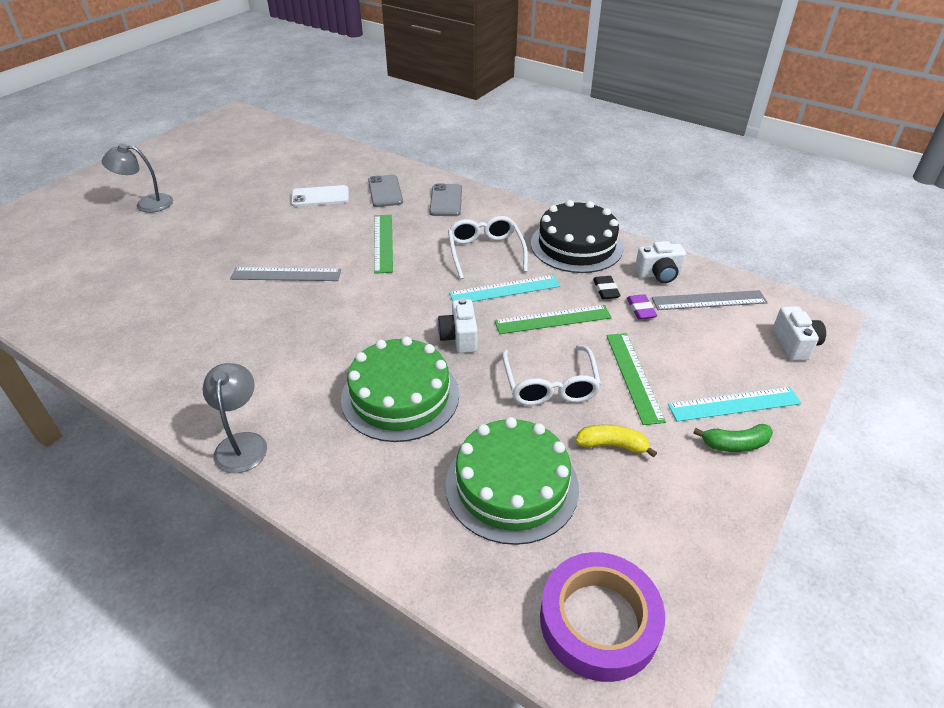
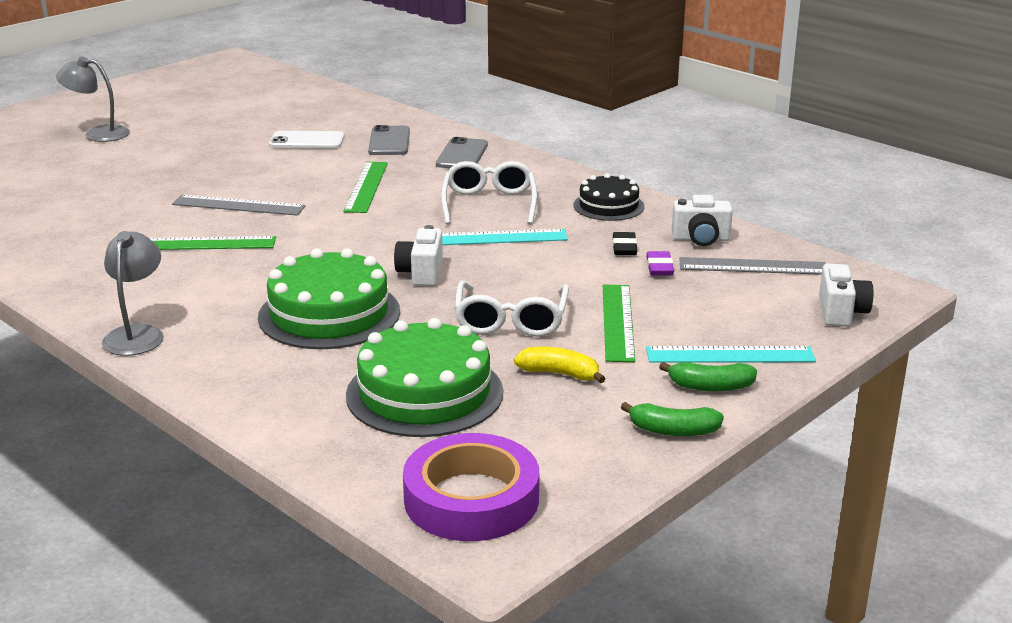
camera: 10 degrees right, 15 degrees down
green ruler [494,305,612,334] -> green ruler moved to [149,236,276,250]
black cake [531,200,624,273] -> black cake [573,173,644,221], size x0.59
none -> green banana [621,402,724,436]

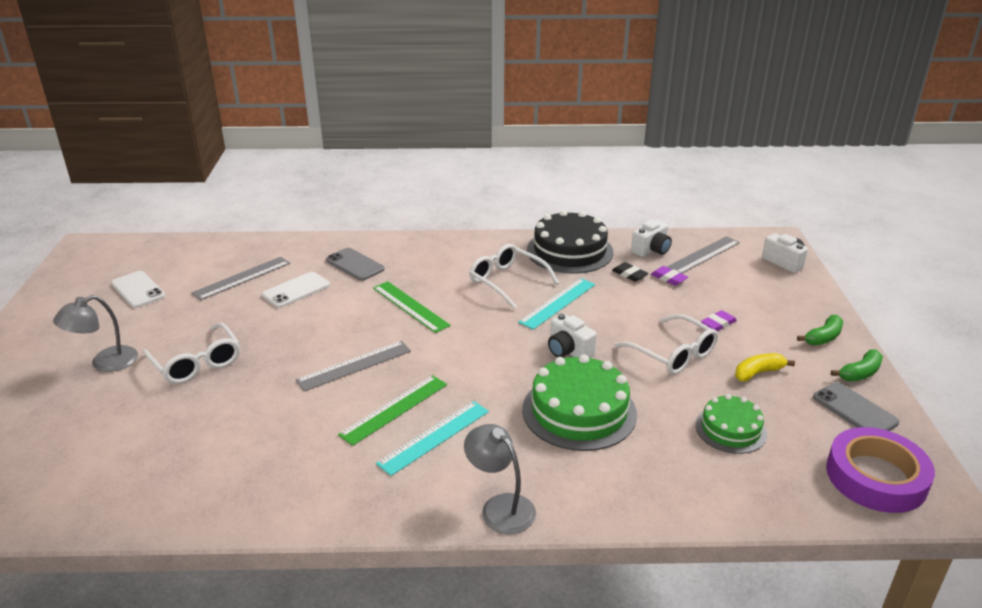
camera: 45 degrees left, 5 degrees up
green cake [346,318,503,437] -> green cake [695,394,767,454], size x0.59
grey phone [436,137,488,168] -> grey phone moved to [813,382,899,431]
black cake [573,173,644,221] -> black cake [527,210,613,274], size x1.68
green ruler [603,285,635,362] -> purple eraser [701,310,737,331]
turquoise ruler [646,346,816,363] -> turquoise ruler moved to [376,401,489,476]
none -> white phone [111,271,166,308]
none -> white glasses [143,322,240,384]
none -> grey ruler [192,257,290,301]

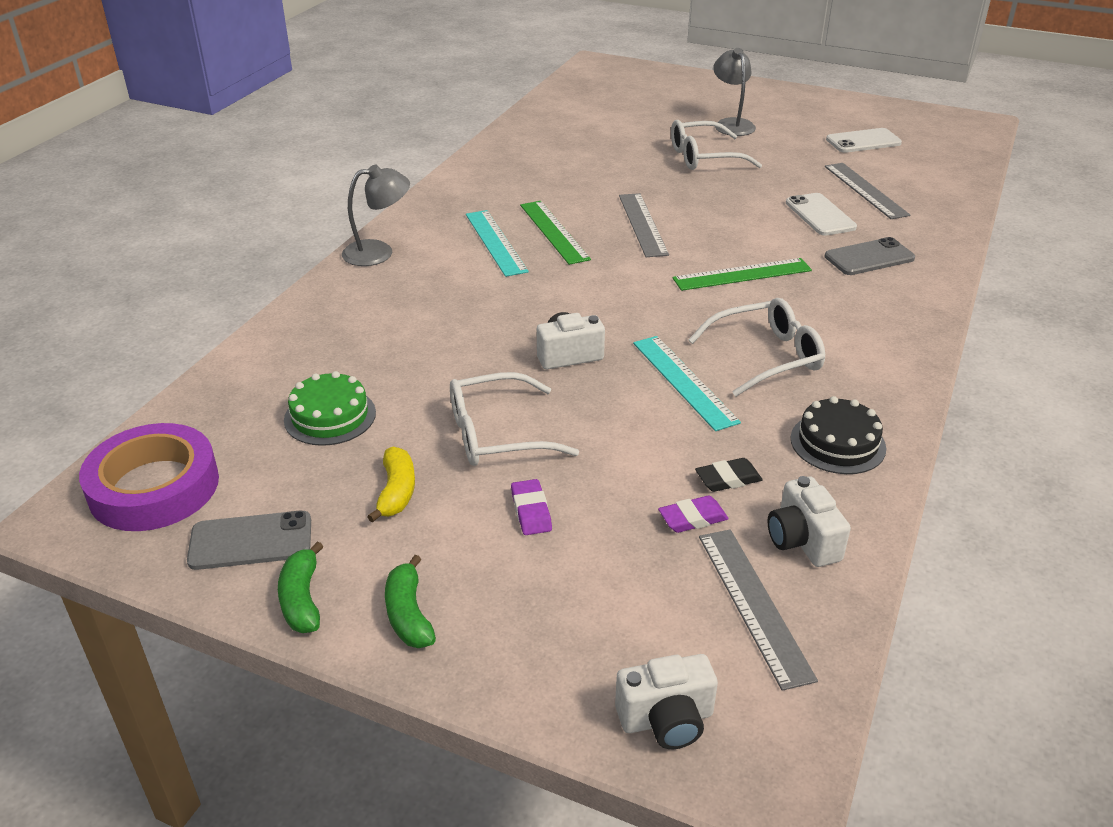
camera: 115 degrees right, 5 degrees up
green cake [522,354,637,451] -> none
black cake [527,210,613,274] -> black cake [791,396,886,474], size x0.59

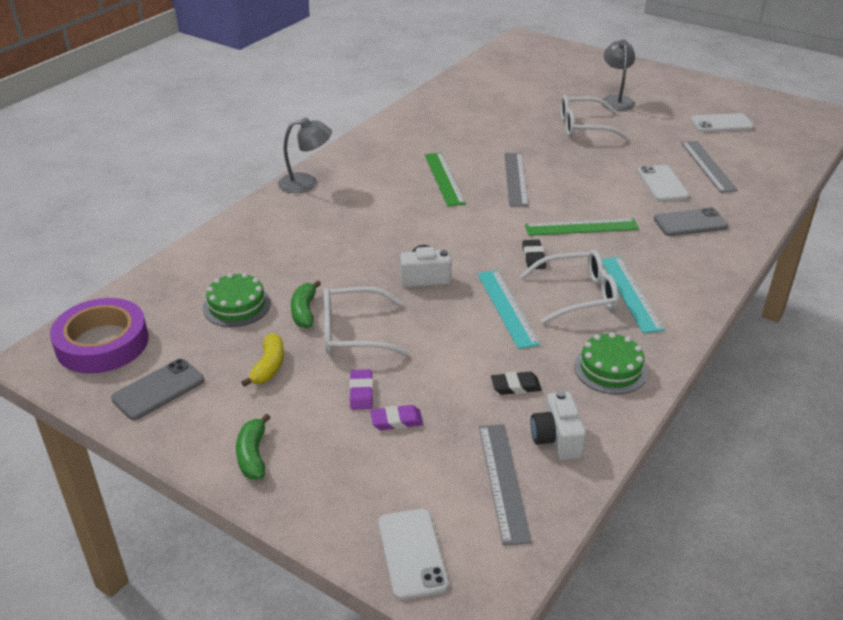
camera: 10 degrees right, 0 degrees up
grey phone [187,511,311,570] -> grey phone turned 45 degrees counterclockwise [111,359,204,420]
green banana [278,541,323,633] -> green banana moved to [291,280,321,328]
turquoise ruler [466,210,529,277] -> turquoise ruler moved to [602,257,665,333]
white camera [615,654,718,749] -> white phone [378,509,449,600]
purple eraser [658,495,729,533] -> purple eraser moved to [370,405,423,430]
black cake [791,396,886,474] -> green cake [574,332,648,394]
none -> black eraser [522,240,546,269]

